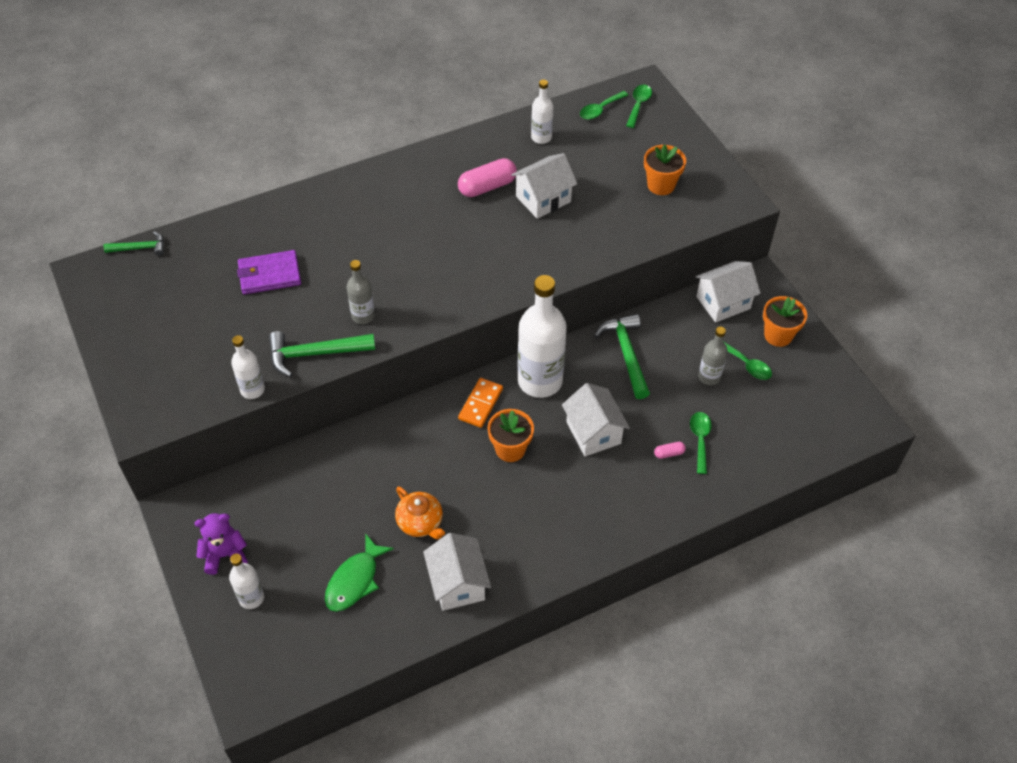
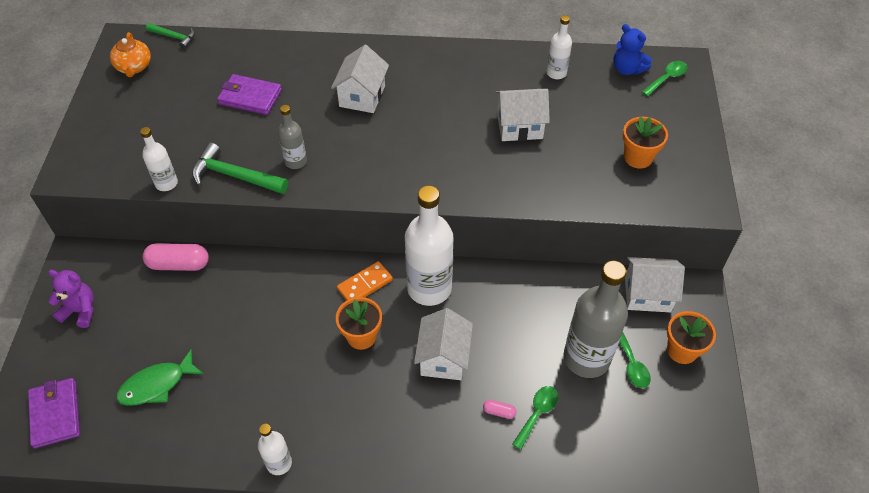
camera: 30 degrees right, 0 degrees up
white bottle [229,554,264,609] -> white bottle moved to [258,423,292,475]
orange teapot [395,487,445,539] -> orange teapot moved to [110,32,151,77]
white house [423,533,491,611] -> white house moved to [331,45,389,113]
pink capsule [458,158,517,197] -> pink capsule moved to [143,243,209,271]
green spoon [580,91,628,120] -> blue teddy bear [613,24,652,75]
green hammer [594,314,650,399] -> none
grey bottle [698,327,728,385] -> grey bottle [564,261,628,378], size x1.99
none -> purple wallet [28,378,80,449]

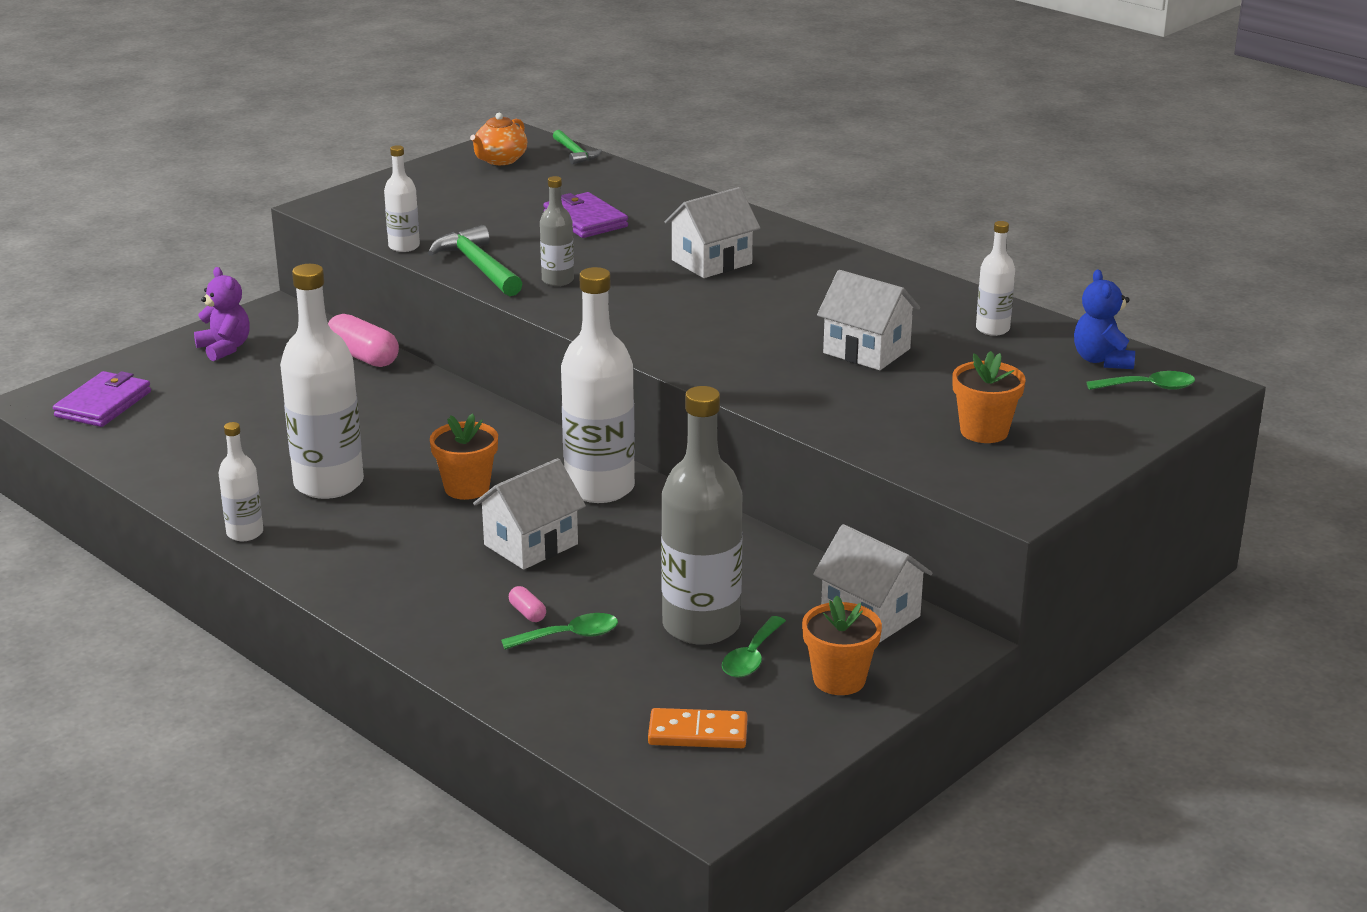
camera: 40 degrees right, 25 degrees down
green fish [116,349,204,406] -> none
orange domino [337,261,393,301] -> orange domino moved to [648,708,748,748]
none -> white bottle [280,264,364,499]

